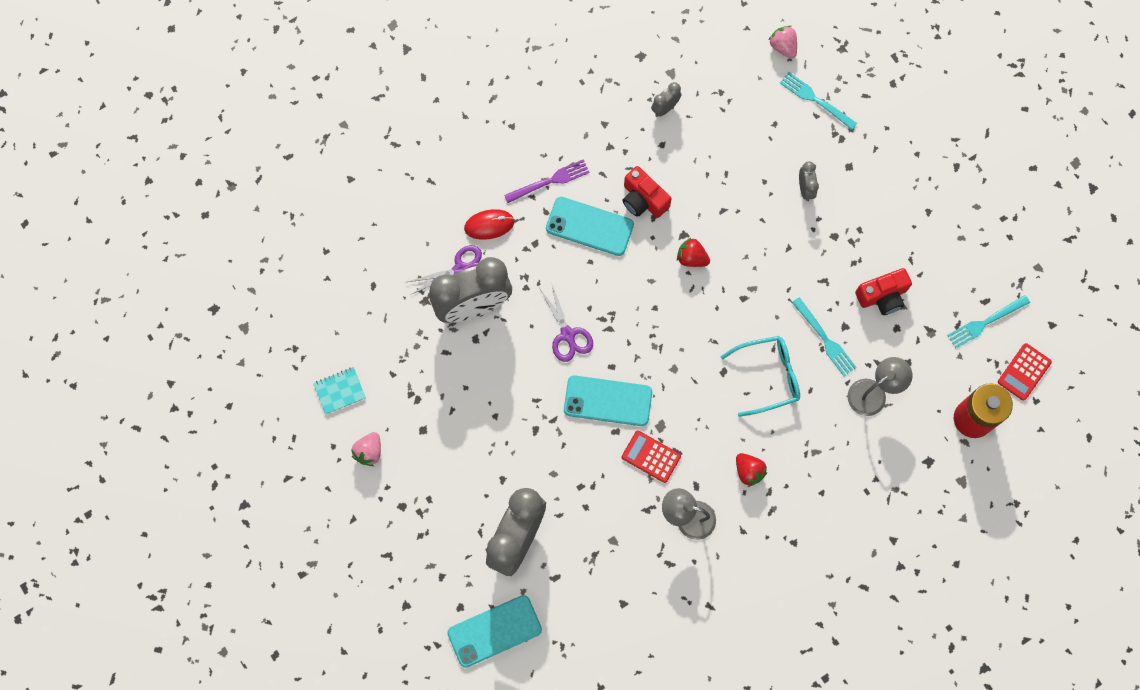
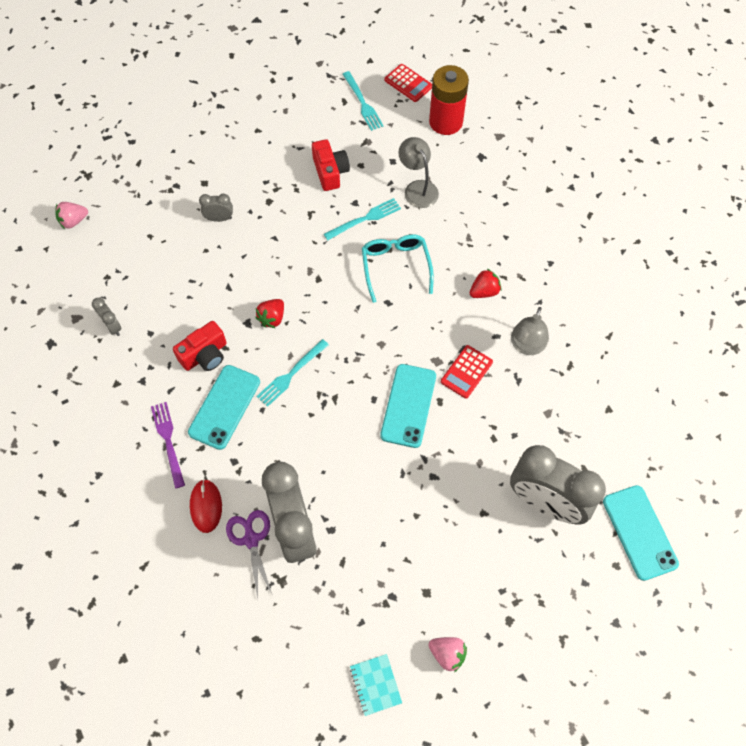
camera: 85 degrees left, 10 degrees down
purple scissors [539,282,593,362] -> none
turquoise fork [780,72,857,130] -> turquoise fork moved to [256,339,329,407]

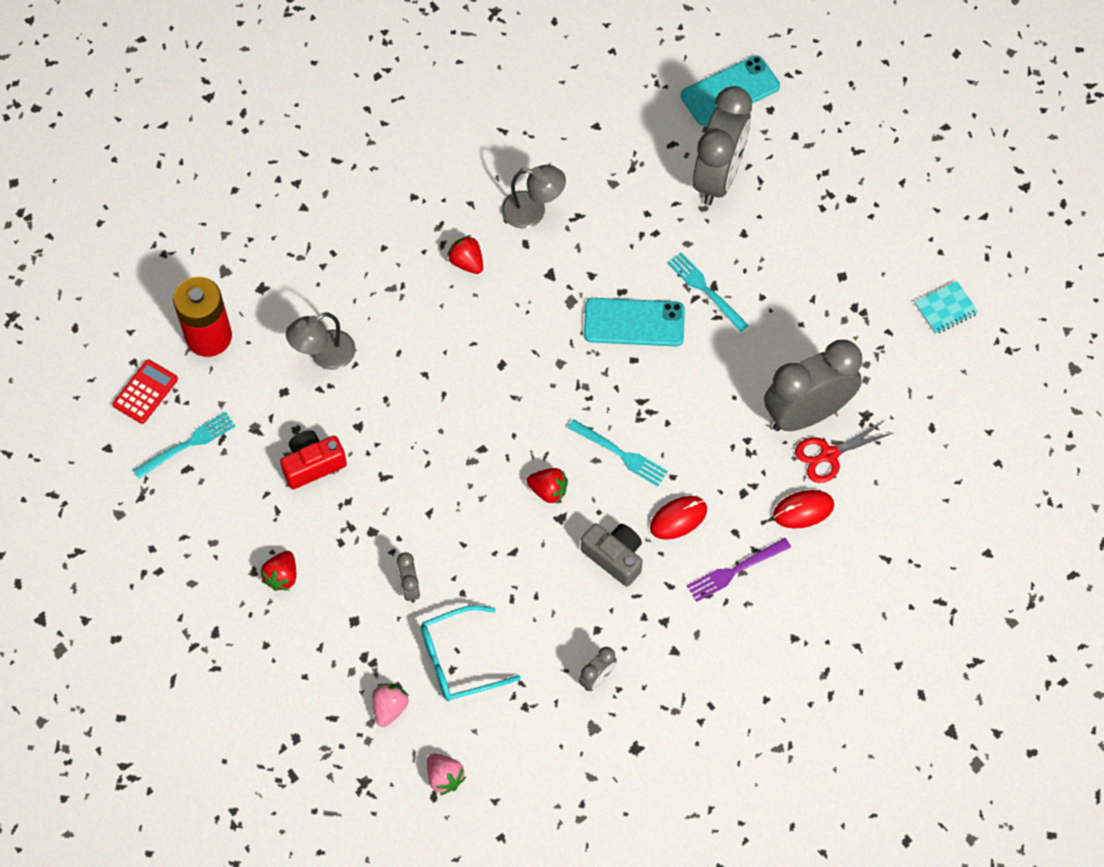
camera: 100 degrees left, 0 degrees up
red camera [173,321,227,371] -> grey camera [581,523,643,587]
turquoise phone [188,365,260,450] -> red mouse [650,496,707,540]
purple scissors [226,510,272,598] -> red scissors [795,420,893,483]
turquoise fork [324,198,401,240] -> turquoise fork moved to [667,252,749,332]
turquoise glasses [362,234,434,303] -> turquoise glasses moved to [421,605,521,701]
pink strawberry [429,637,467,672] -> pink strawberry moved to [372,684,409,727]
red calculator [441,345,493,399] -> none
none -> red strawberry [261,551,296,591]

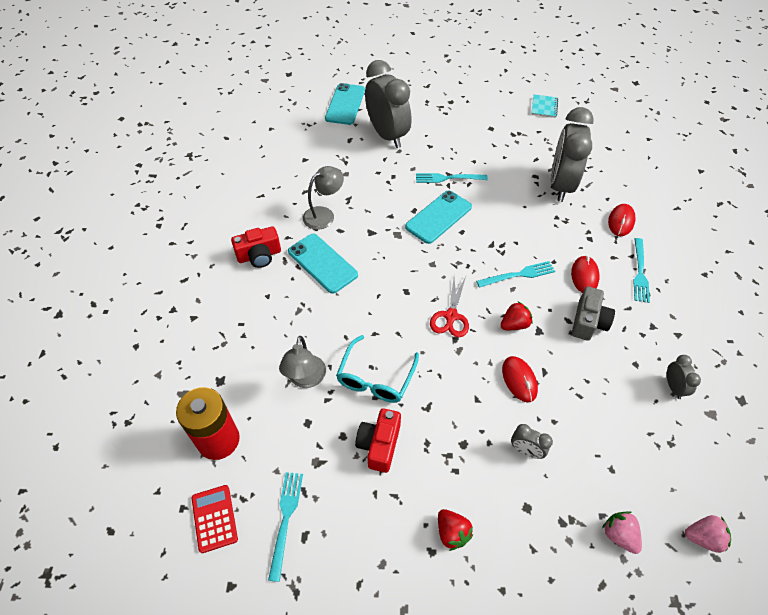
camera: 50 degrees left, 10 degrees down
turquoise glasses [421,605,521,701] -> turquoise glasses moved to [336,335,419,403]
red strawberry [447,235,483,274] -> turquoise phone [288,234,358,294]
grey camera [581,523,643,587] -> grey camera turned 120 degrees clockwise [572,286,615,341]
purple fork [687,538,791,602] -> turquoise fork [633,238,650,303]
red scissors [795,420,893,483] -> red scissors moved to [430,277,469,338]
none -> red camera [231,226,281,268]
none -> red mouse [502,356,538,402]

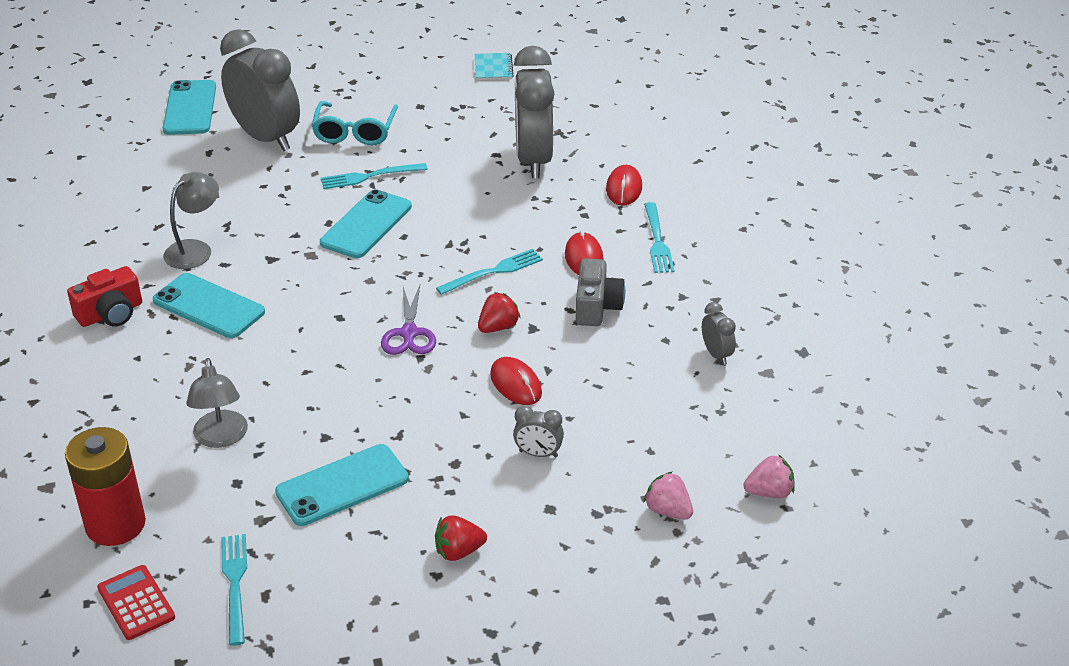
camera: 15 degrees left, 15 degrees down
turquoise glasses [336,335,419,403] -> turquoise glasses moved to [312,101,398,145]
red camera [355,408,401,473] -> turquoise phone [275,444,409,526]
red scissors [430,277,469,338] -> purple scissors [381,285,436,355]
red strawberry [438,509,473,551] -> red strawberry turned 120 degrees clockwise [435,516,487,561]

